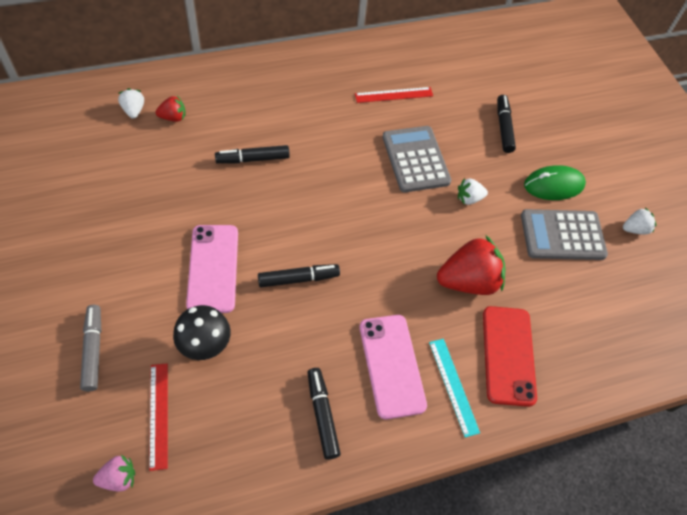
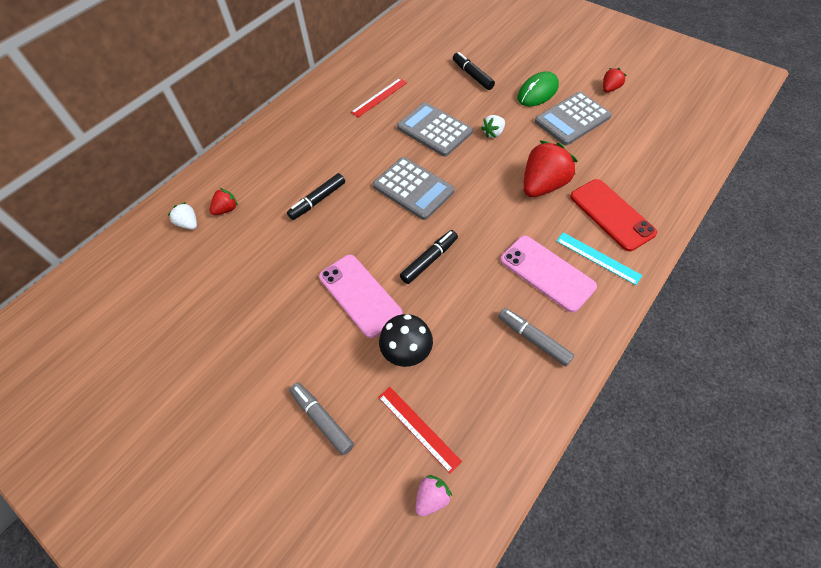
camera: 25 degrees left, 0 degrees up
black marker [307,368,341,460] -> grey marker [498,308,574,366]
white strawberry [623,208,657,235] -> red strawberry [603,68,627,92]
none -> grey calculator [373,157,455,220]

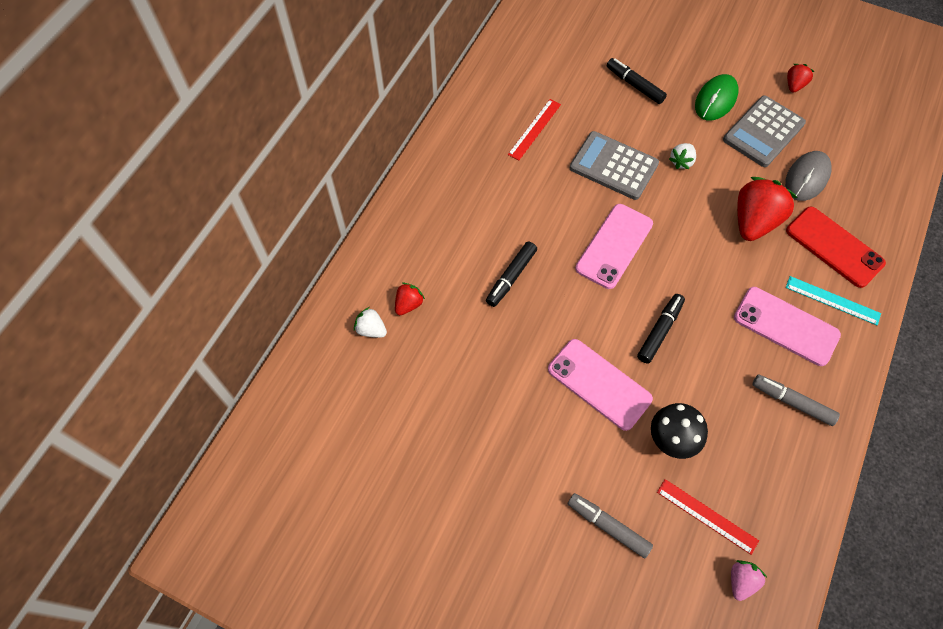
camera: 15 degrees left, 5 degrees up
grey calculator [373,157,455,220] -> pink phone [575,204,653,289]
none -> grey mouse [785,151,832,201]

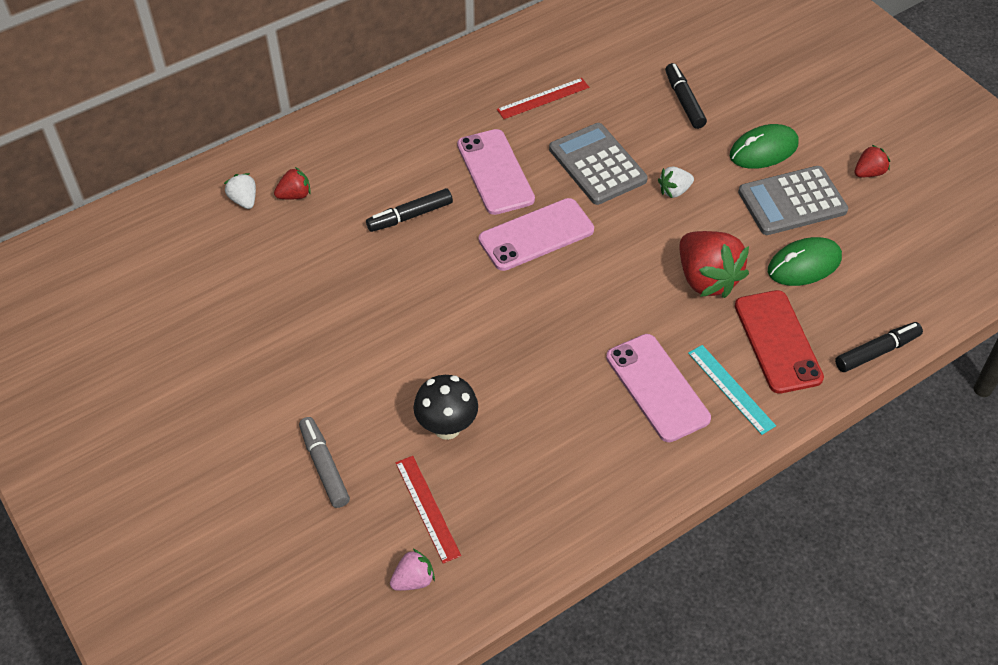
camera: 30 degrees right, 10 degrees down
pink phone [548,339,653,431] -> pink phone moved to [457,129,535,215]
black marker [637,294,685,363] -> black marker moved to [835,322,923,372]
red strawberry [737,177,797,241] -> red strawberry turned 90 degrees clockwise [679,231,749,298]
grey marker [752,374,840,426] -> none
grey mouse [785,151,832,201] -> green mouse [768,237,842,286]

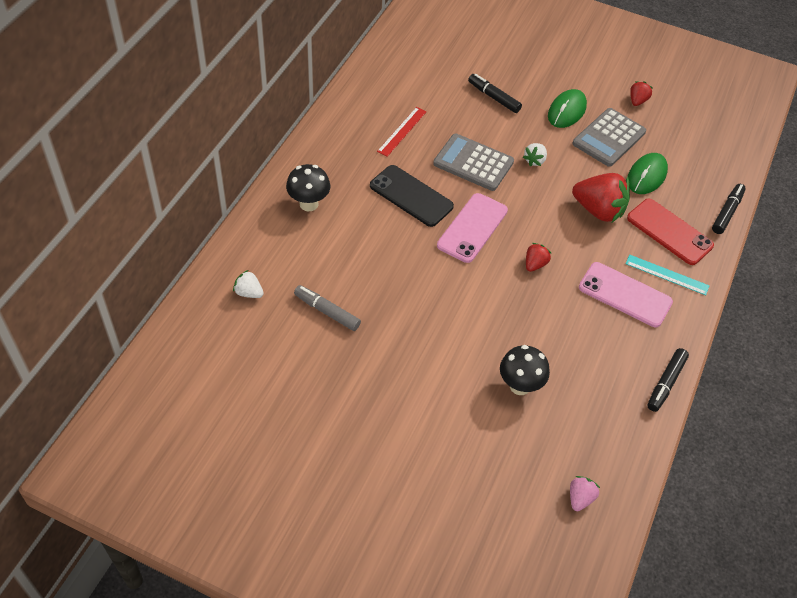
camera: 35 degrees left, 0 degrees up
red strawberry [274,167,311,199] -> red strawberry moved to [526,243,551,272]
grey marker [299,417,350,508] -> grey marker moved to [294,285,361,331]
black marker [366,188,453,232] -> black marker moved to [647,348,689,412]
red ruler [395,456,461,564] -> none
pink phone [457,129,535,215] -> black phone [370,165,454,227]
none -> black mushroom [286,164,330,212]

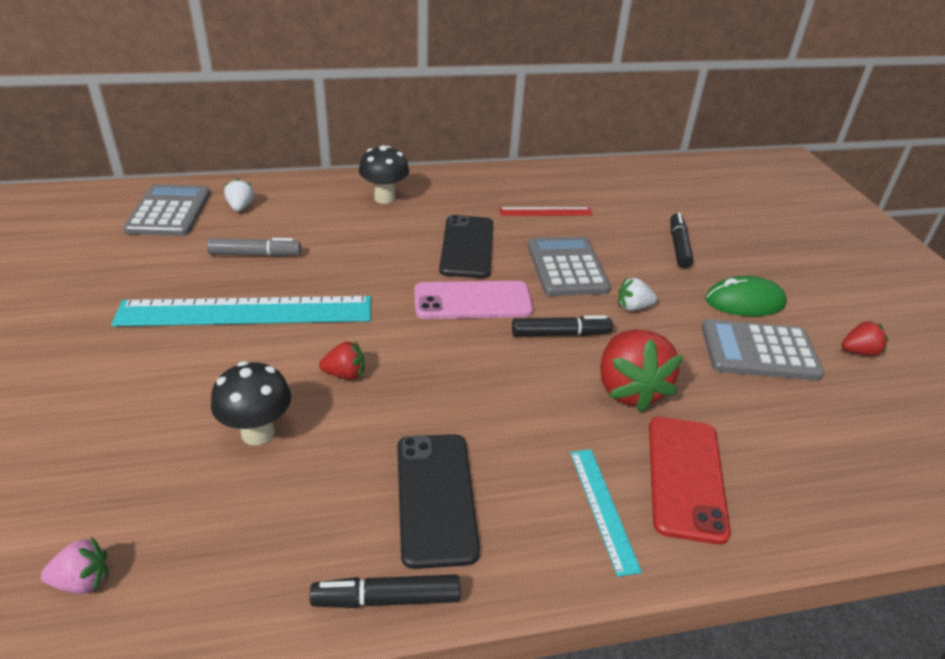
camera: 55 degrees right, 15 degrees down
grey marker [294,285,361,331] -> grey marker turned 90 degrees clockwise [207,238,301,256]
red strawberry [526,243,551,272] -> red strawberry moved to [319,341,365,380]
pink phone [579,262,673,327] -> none
green mouse [628,153,668,194] -> none
black marker [712,184,746,234] -> black marker moved to [512,315,613,336]
none -> turquoise ruler [111,296,371,327]
none -> grey calculator [123,184,210,236]
none -> black phone [397,434,480,569]

